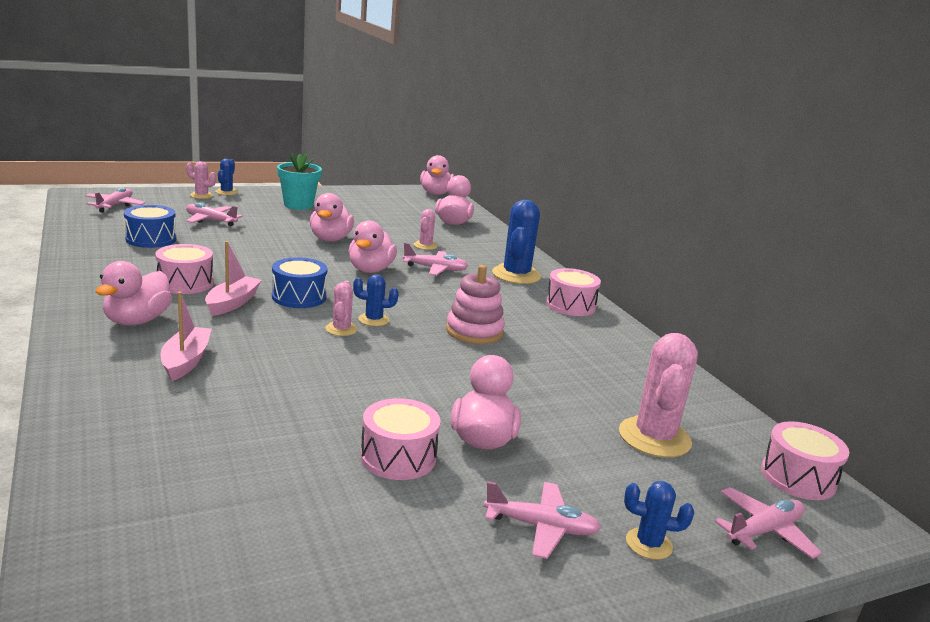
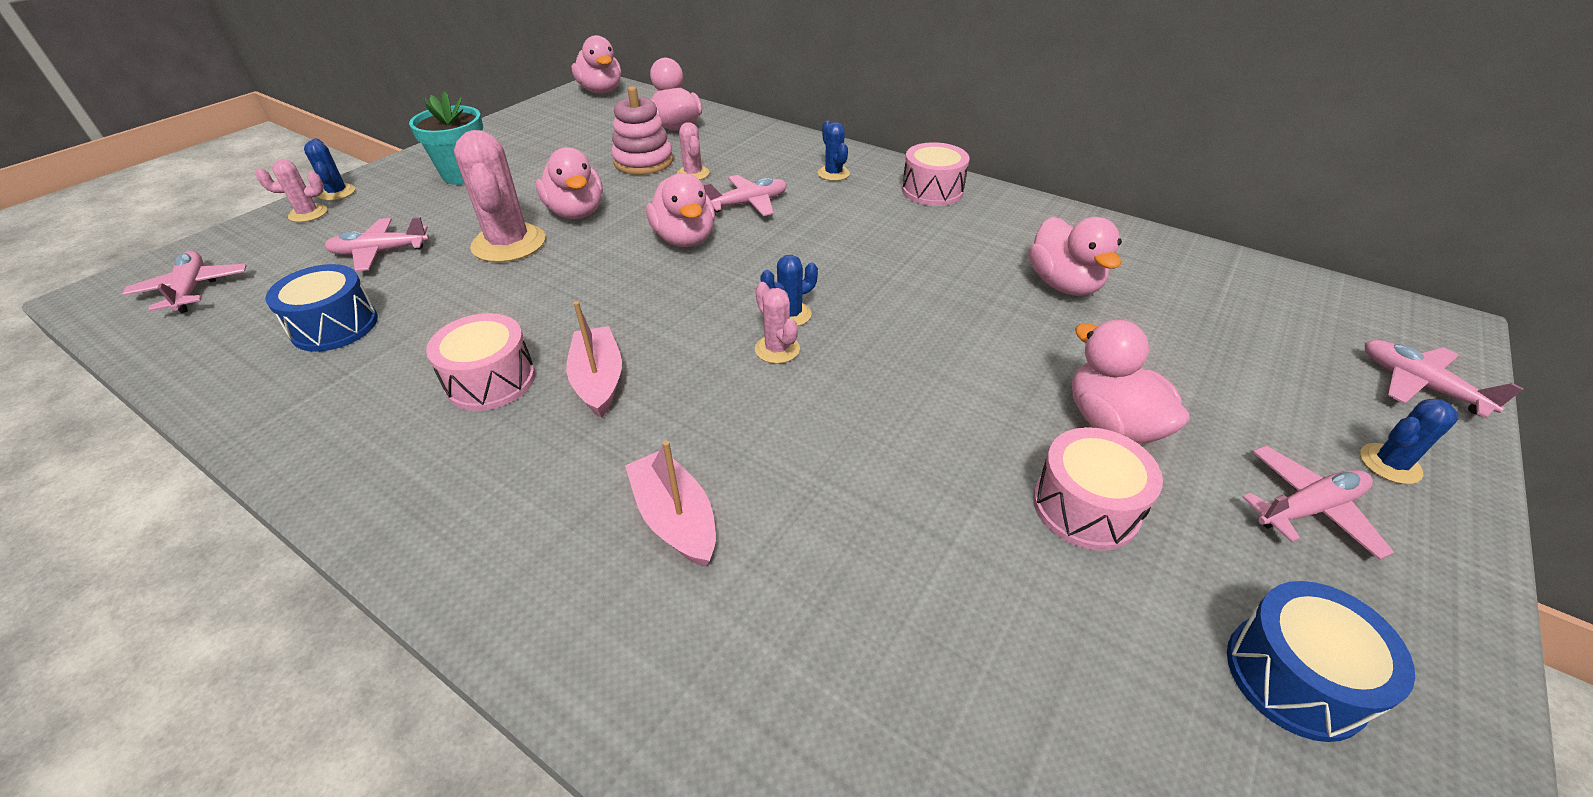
camera: 30 degrees left, 20 degrees up
pink duck [96,261,172,325] -> pink duck moved to [1029,217,1122,296]
blue drum [272,257,328,308] -> blue drum moved to [1227,581,1415,742]
pink stacking toy [446,265,505,344] -> pink stacking toy moved to [611,86,673,175]
blue cactus [492,200,541,284] -> blue cactus [818,121,850,181], size x0.52
pink cactus [619,333,698,458] -> pink cactus moved to [454,130,545,262]
pink plane [714,487,822,559] -> pink plane turned 60 degrees counterclockwise [1365,340,1524,418]
pink drum [761,421,849,500] -> none

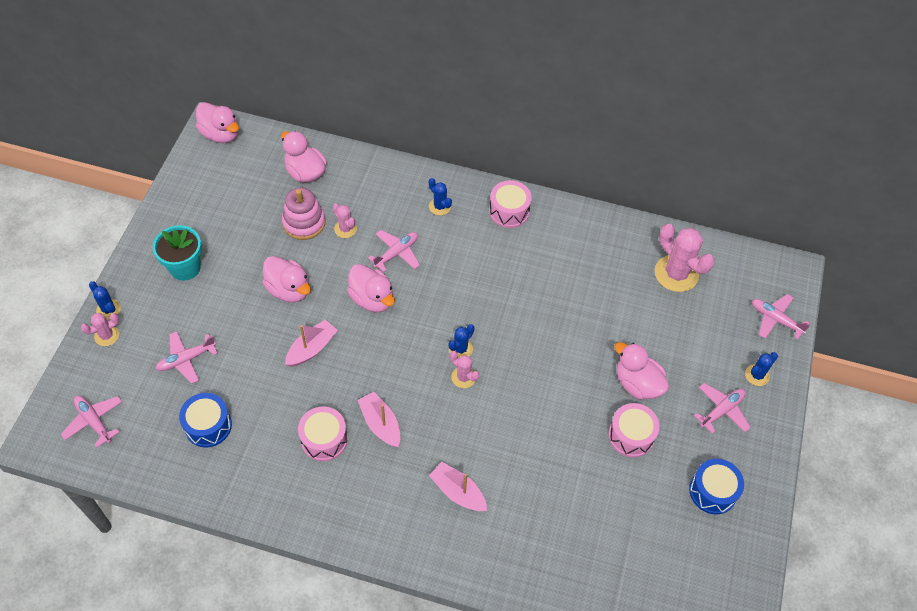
camera: 20 degrees left, 15 degrees up
pink cactus [454,130,545,262] -> pink cactus moved to [655,224,715,292]
pink duck [1029,217,1122,296] -> none
none -> pink boat [285,319,338,367]

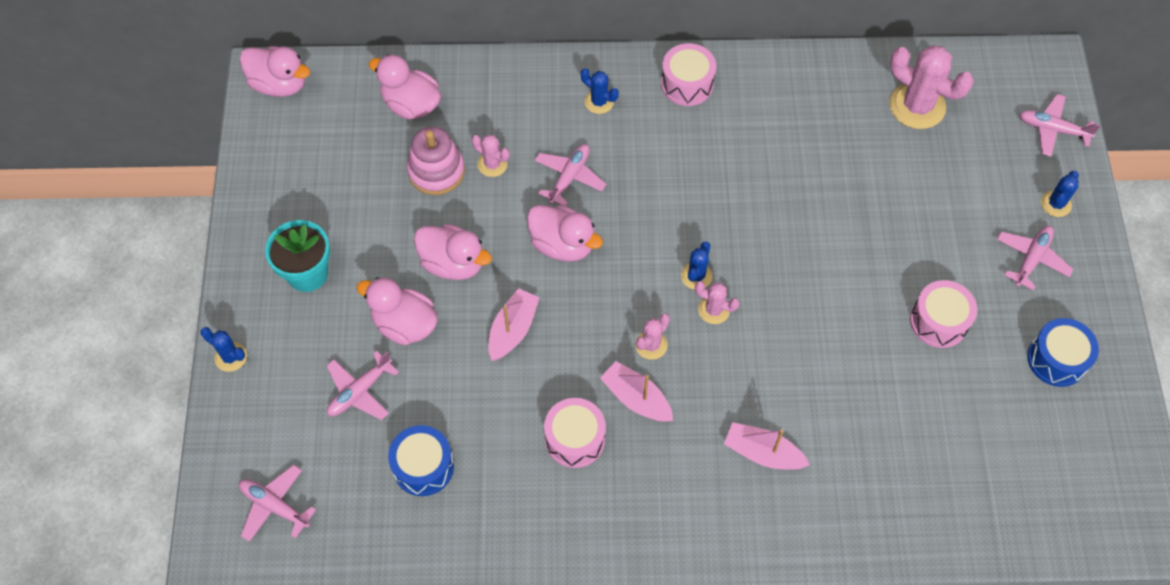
camera: 15 degrees left, 5 degrees up
pink cactus [81,313,119,346] -> pink cactus moved to [635,314,670,360]
pink duck [614,342,669,400] -> pink duck moved to [357,277,438,346]

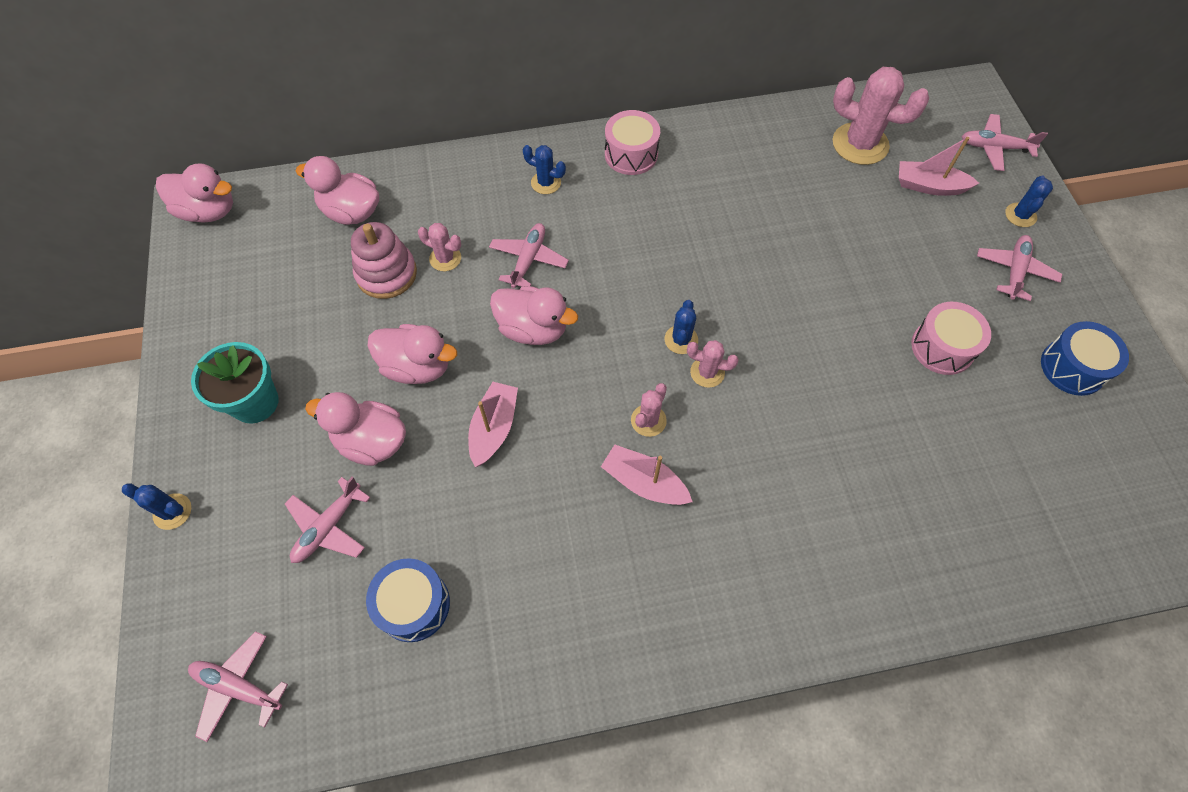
camera: 10 degrees left, 0 degrees up
pink drum [544,398,606,468] -> none
pink boat [724,422,810,470] -> pink boat moved to [899,137,979,196]

